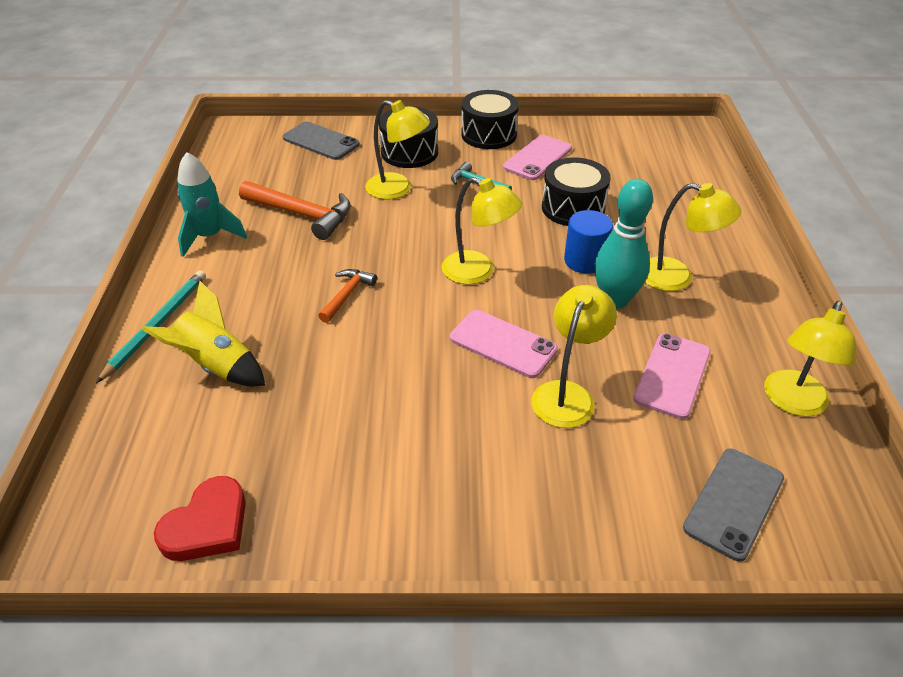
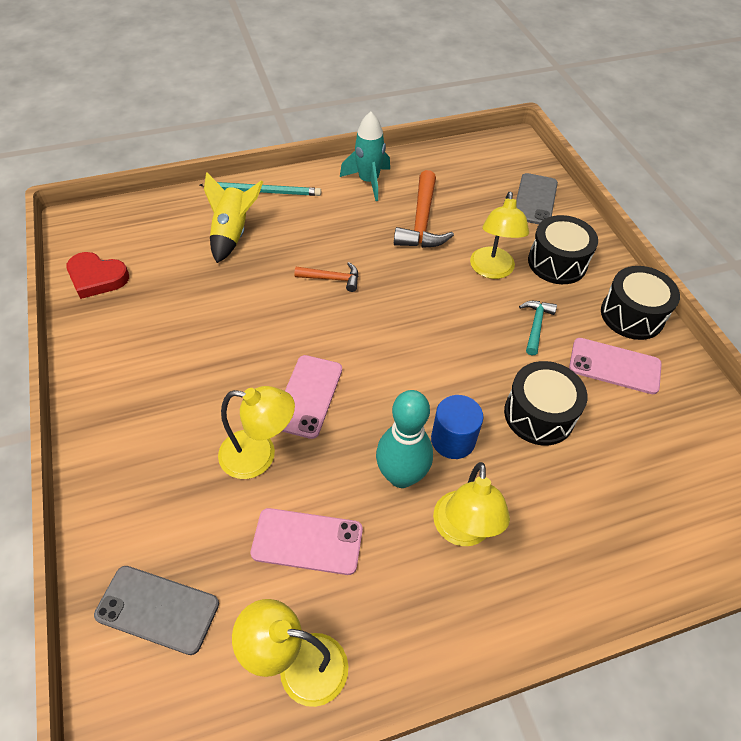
camera: 70 degrees right, 10 degrees up
yellow lamp [441,177,522,285] -> none

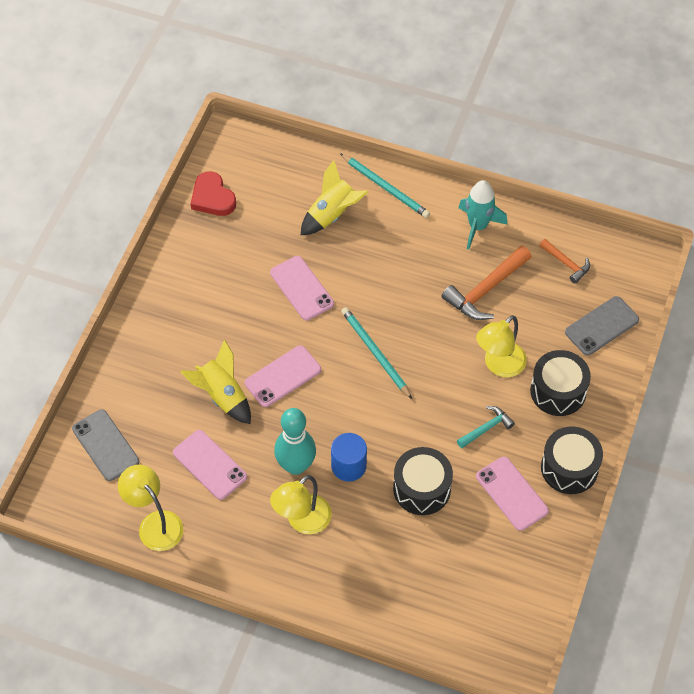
camera: 40 degrees right, 5 degrees up
yellow lamp [218,386,295,479] -> yellow rocket [180,340,251,424]
orange hammer [294,262,358,292] -> orange hammer moved to [539,239,590,284]
none -> pink phone [270,256,334,320]
none -> turquoise pencil [341,307,412,399]

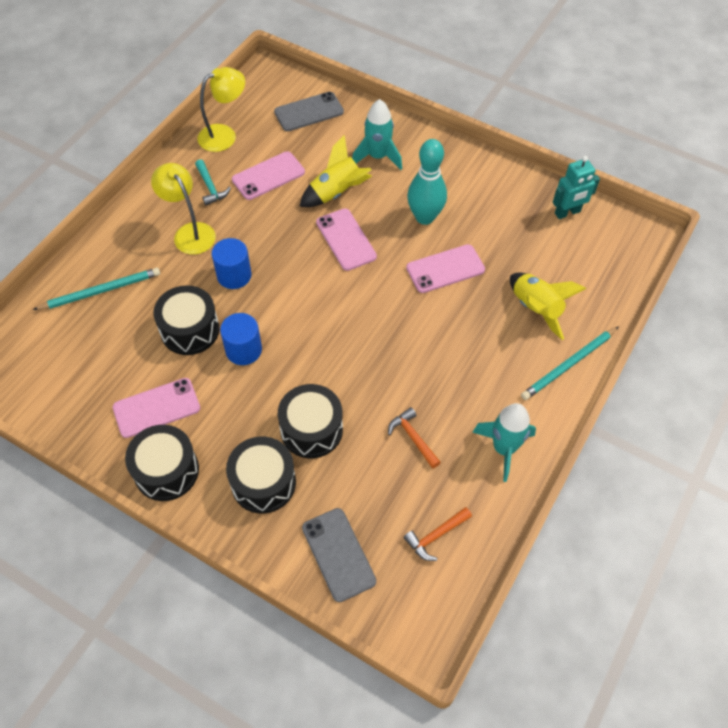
camera: 100 degrees right, 0 degrees up
red heart [191,171,236,216] -> turquoise robot [553,156,600,219]
turquoise bowling pin [274,408,316,475] -> turquoise bowling pin moved to [407,139,447,225]
turquoise pencil [341,307,412,399] -> turquoise pencil moved to [33,268,160,310]
orange hammer [442,246,532,320] -> orange hammer [388,407,441,469], size x0.57
turquoise hammer [457,406,515,448] -> turquoise hammer moved to [195,159,231,205]
yellow lamp [476,315,527,377] -> black drum [278,384,343,458]
none -> blue cylinder [220,313,262,365]
none -> turquoise rocket [352,99,402,170]

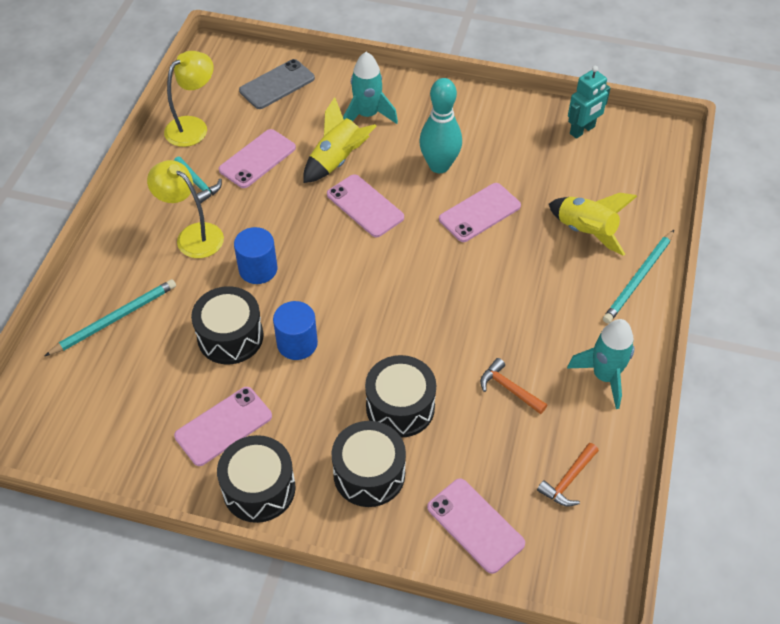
camera: 15 degrees left, 5 degrees down
grey phone [302,508,376,602] -> pink phone [427,478,525,574]

